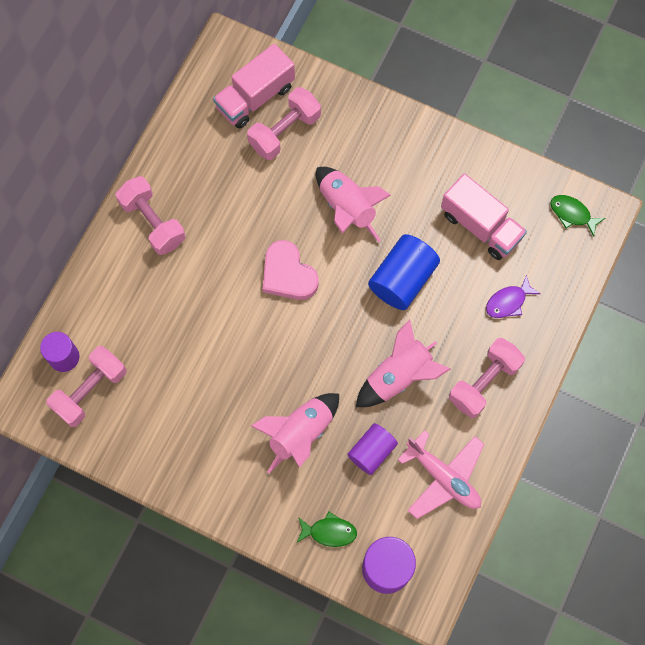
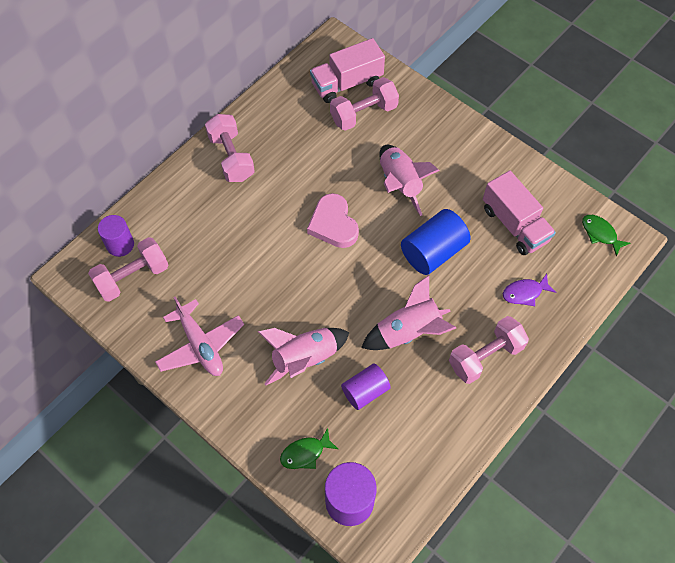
camera: 15 degrees right, 10 degrees down
green fish [297,512,357,547] -> green fish turned 135 degrees clockwise [280,428,338,469]
pink plane [397,430,484,519] -> pink plane moved to [155,296,244,376]

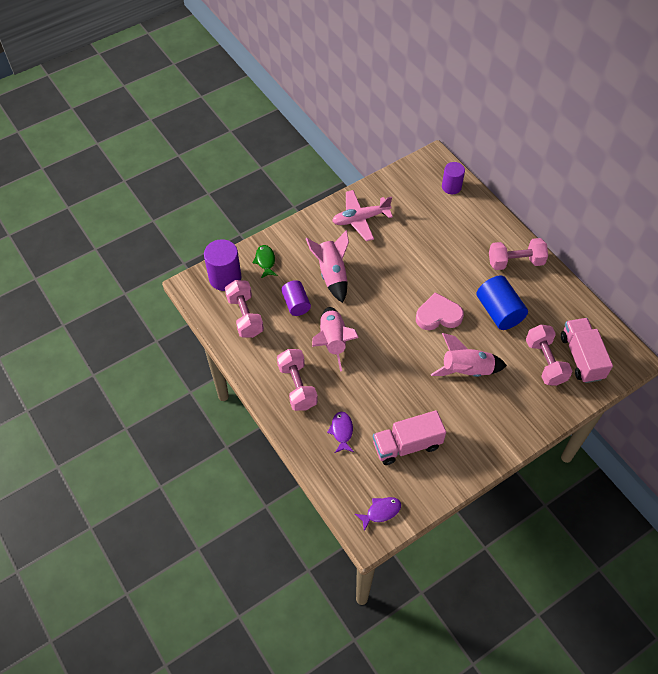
camera: 105 degrees right, 5 degrees down
pink dumbbell [88,237,168,302] -> pink dumbbell moved to [225,280,264,338]
blue cylinder [401,209,471,275] -> blue cylinder moved to [476,275,528,330]
green fish [582,215,631,257] -> purple fish [355,497,401,531]

